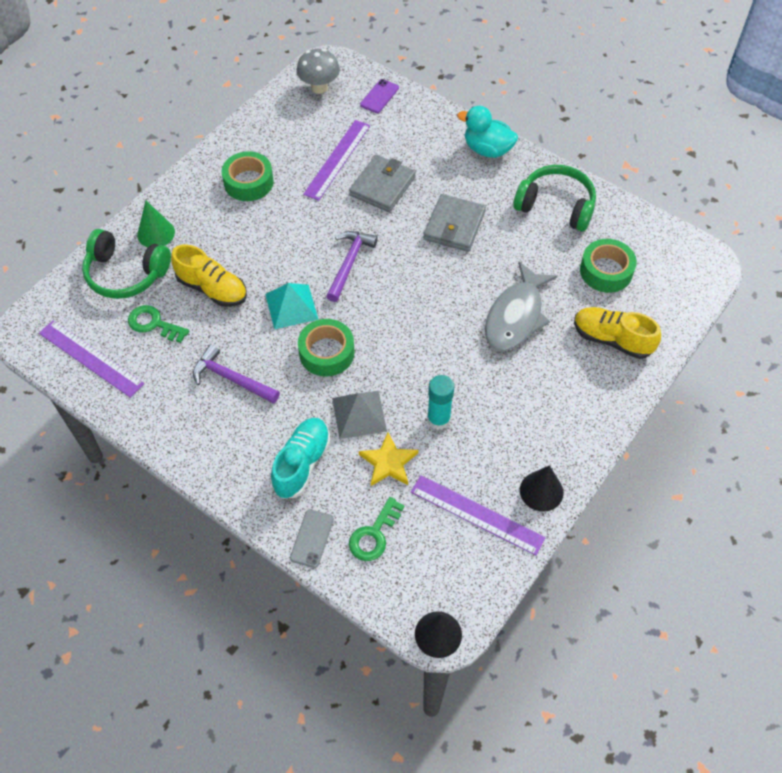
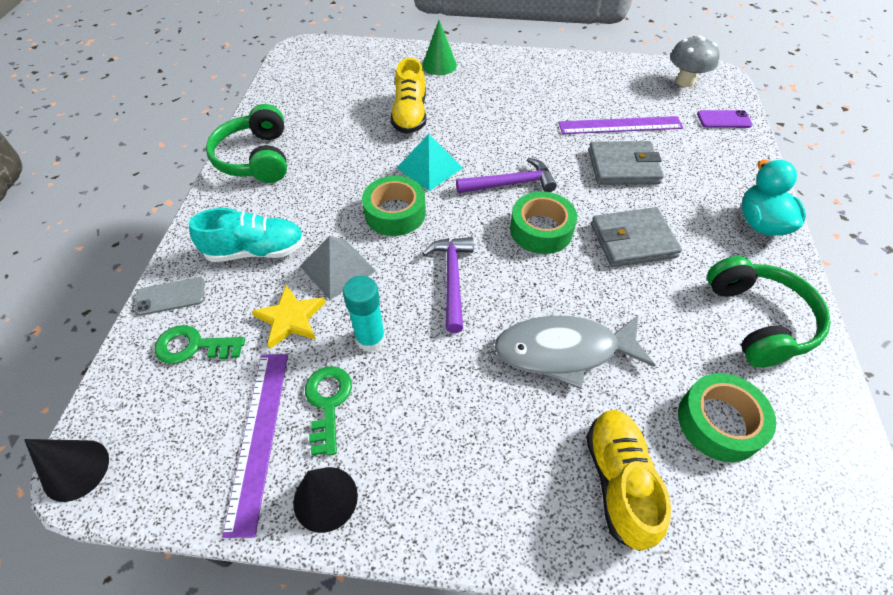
camera: 60 degrees right, 5 degrees down
purple ruler [39,320,144,398] -> none
green headphones [82,229,171,299] -> green headphones moved to [206,104,287,183]
green key [128,305,189,343] -> green key moved to [305,366,352,455]
purple hammer [193,345,280,404] -> purple hammer moved to [422,237,474,333]
green tape [222,151,274,201] -> green tape moved to [510,191,577,254]

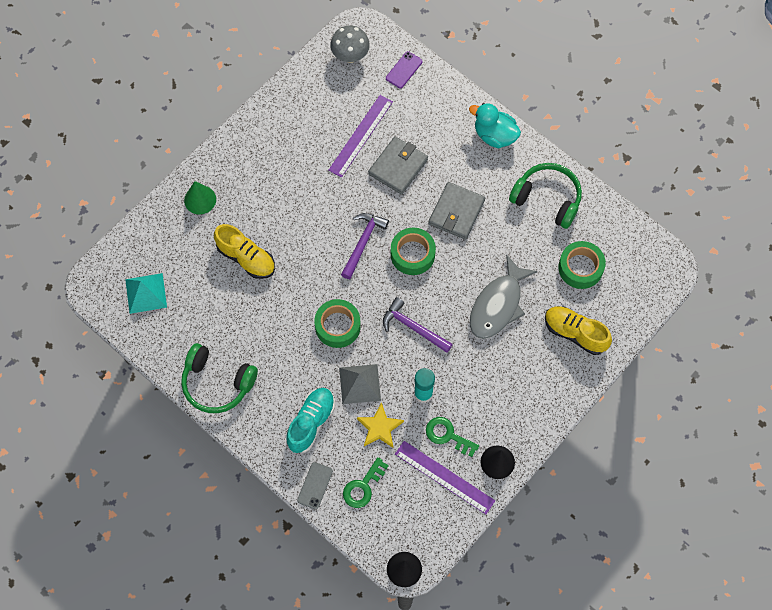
camera: 55 degrees left, 15 degrees up
turquoise pyramid [397,134,463,191] -> turquoise pyramid moved to [125,273,167,314]

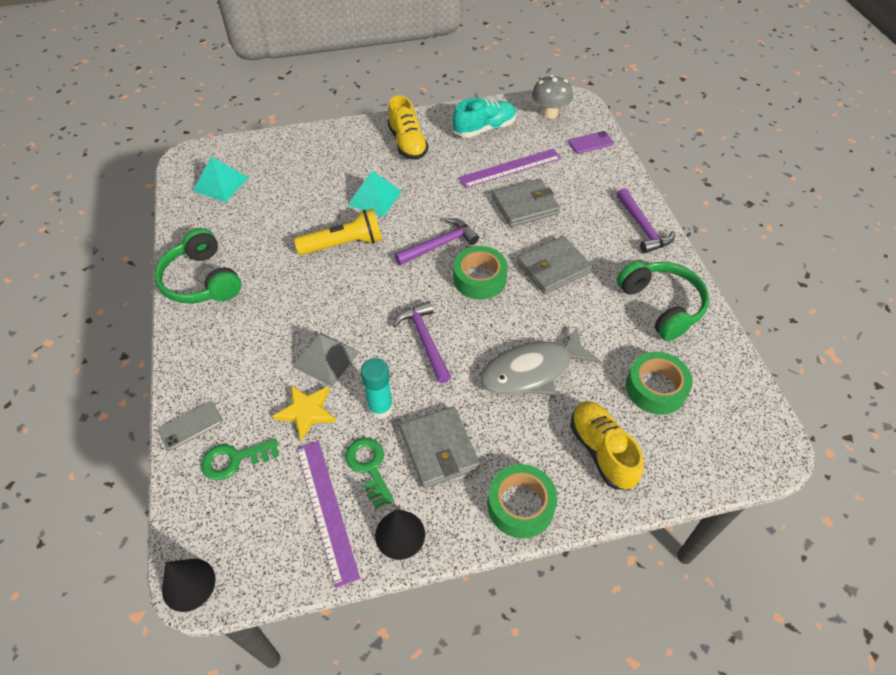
camera: 35 degrees right, 15 degrees down
green cone [184,181,216,214] -> none
yellow shoe [214,224,275,279] -> yellow shoe moved to [388,95,429,160]
turquoise shoe [286,388,335,453] -> turquoise shoe moved to [453,98,516,138]
green tape [314,299,361,348] -> green tape moved to [487,464,557,538]
turquoise duck [469,103,521,148] -> purple hammer [616,188,675,253]
none -> yellow flashlight [294,209,382,255]
none -> turquoise pyramid [348,171,402,217]
none -> grey wallet [400,406,480,488]

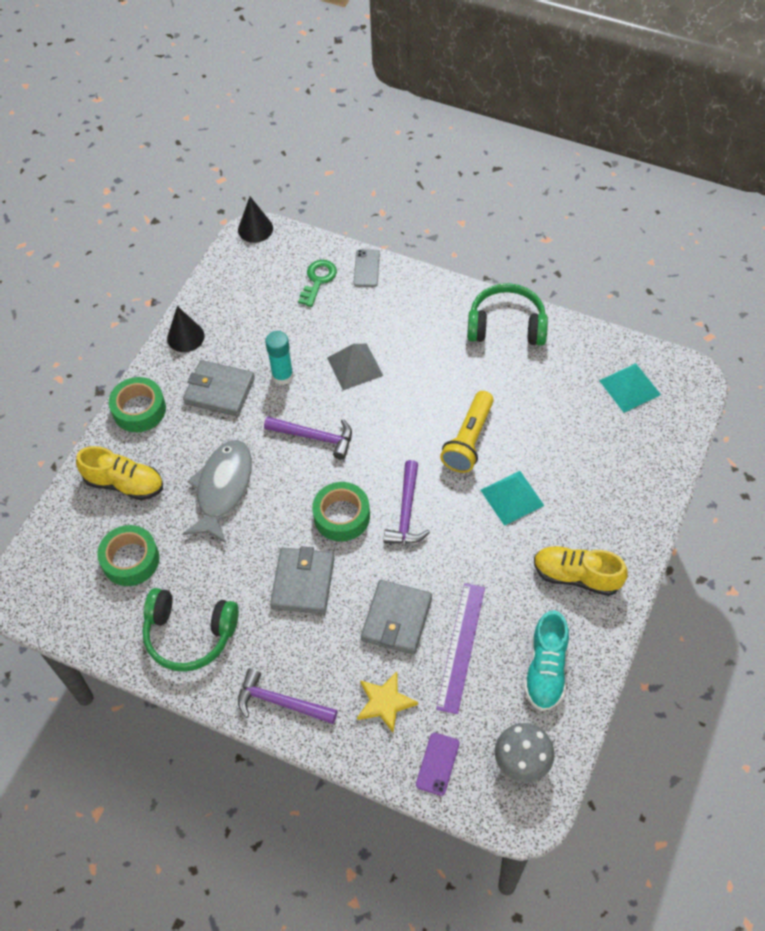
camera: 130 degrees right, 5 degrees up
yellow star [273,385,336,441] -> yellow star moved to [357,672,418,733]
purple ruler [297,441,360,588] -> none
green key [345,438,394,508] -> none

